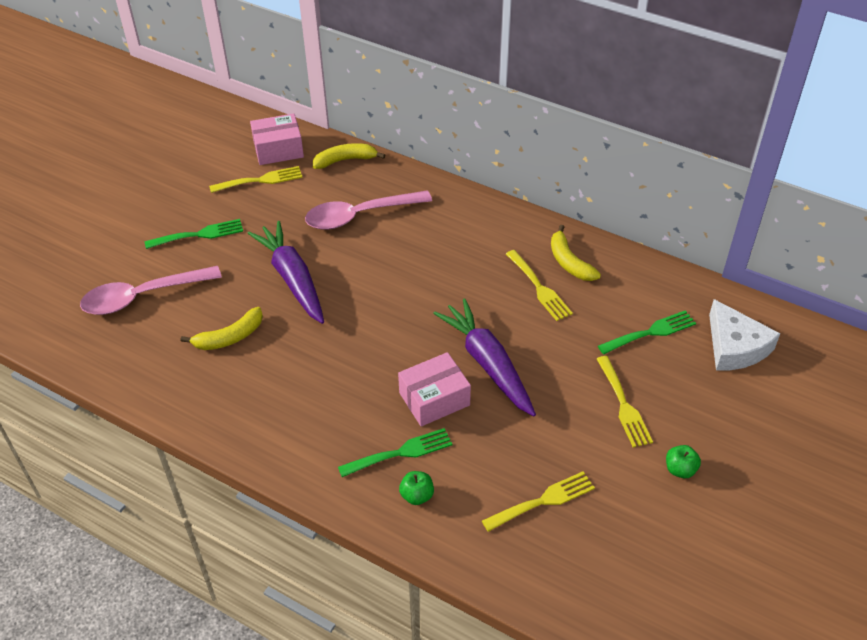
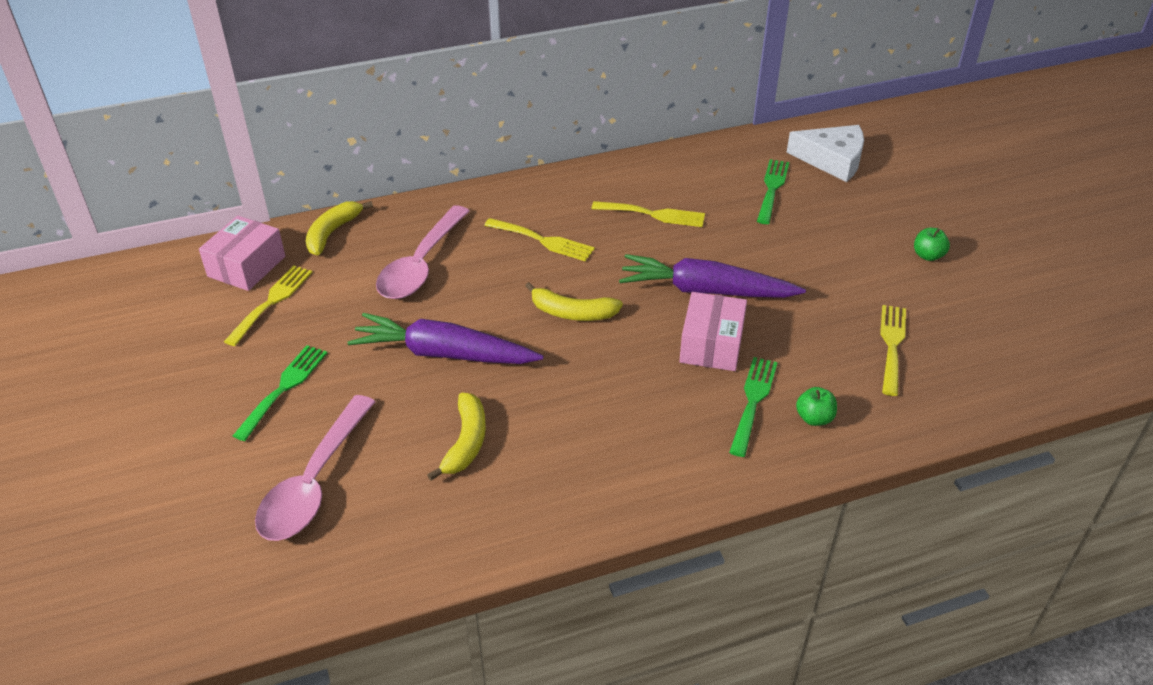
camera: 50 degrees left, 5 degrees down
yellow banana [551,225,601,281] -> yellow banana moved to [525,282,623,321]
yellow fork [597,356,653,448] -> yellow fork moved to [484,218,595,261]

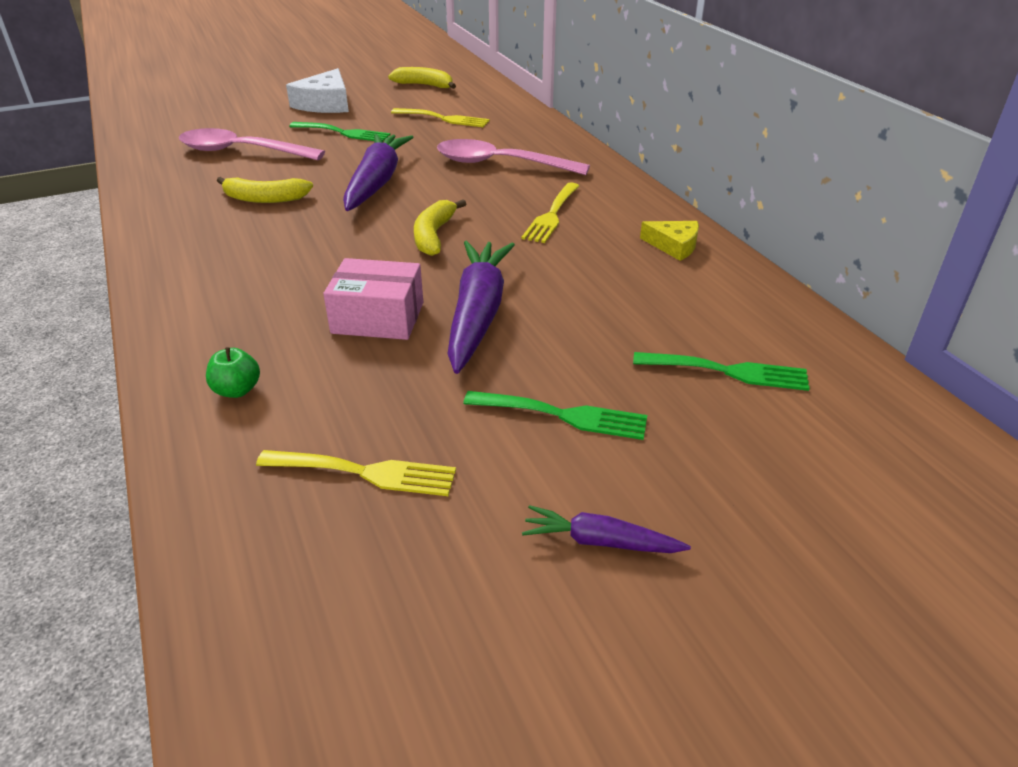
camera: 85 degrees right, 5 degrees down
pink box [199,216,285,291] -> none
yellow banana [305,201,373,256] -> yellow banana moved to [388,67,456,89]
yellow fork [592,201,705,227] -> none
green fork [729,357,778,457] -> green fork moved to [463,391,647,440]
white cheese [787,125,864,182] -> white cheese moved to [286,68,349,113]
green apple [914,228,950,261] -> purple carrot [522,505,691,553]
none -> yellow cheese [640,221,699,261]

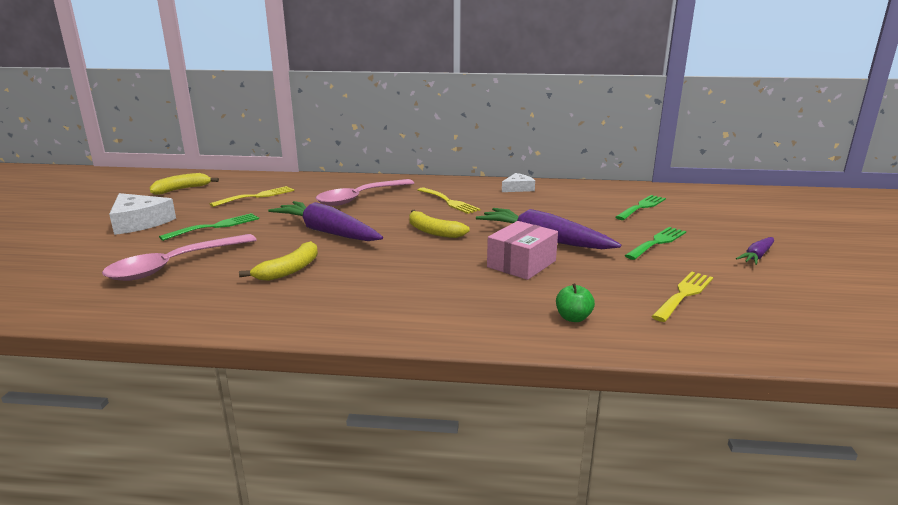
camera: 60 degrees left, 15 degrees down
yellow cheese [640,221,699,261] -> white cheese [502,173,535,192]

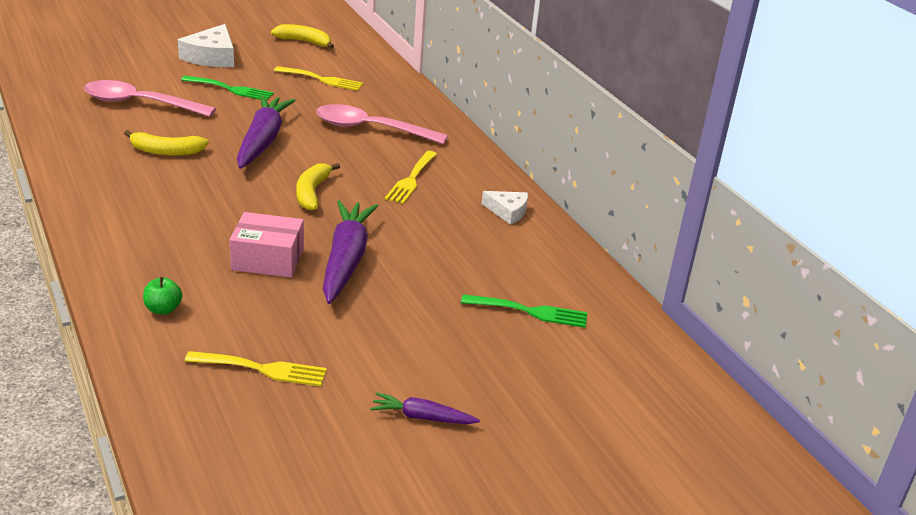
camera: 55 degrees right, 10 degrees up
green fork [625,227,686,260] -> none

